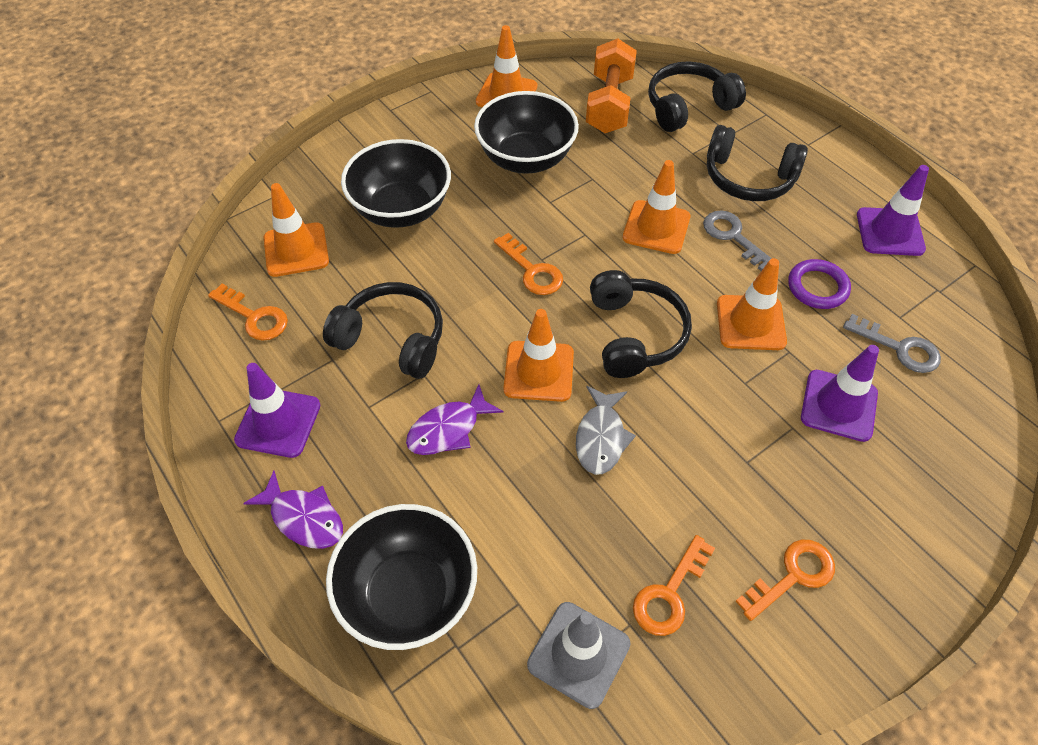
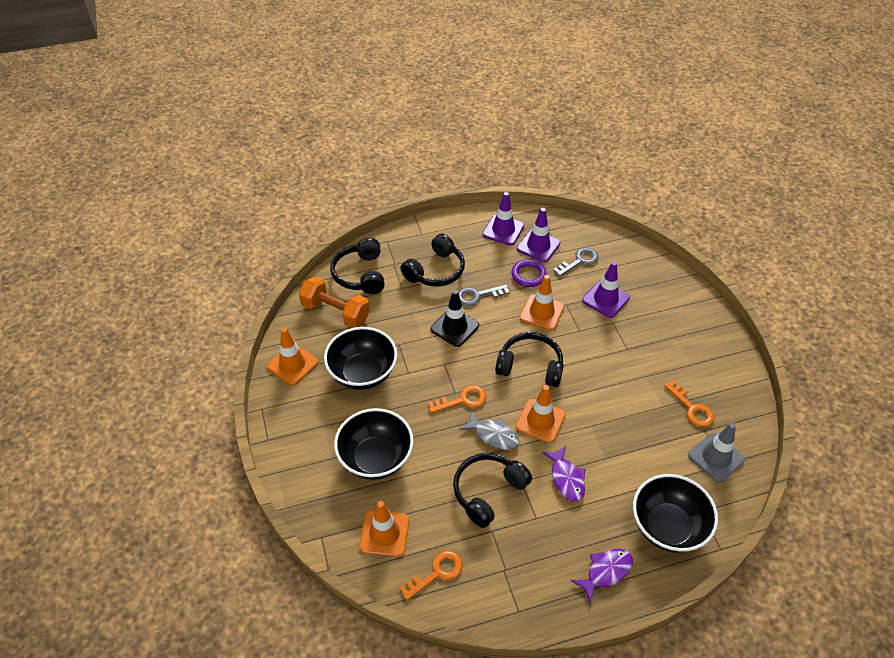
camera: 70 degrees left, 5 degrees down
purple traffic cone [234,363,320,458] -> purple traffic cone moved to [517,208,561,262]
grey fish [576,386,636,475] -> grey fish moved to [460,411,519,450]
orange traffic cone [623,160,690,254] -> black traffic cone [431,290,479,347]
orange key [735,540,835,621] -> none

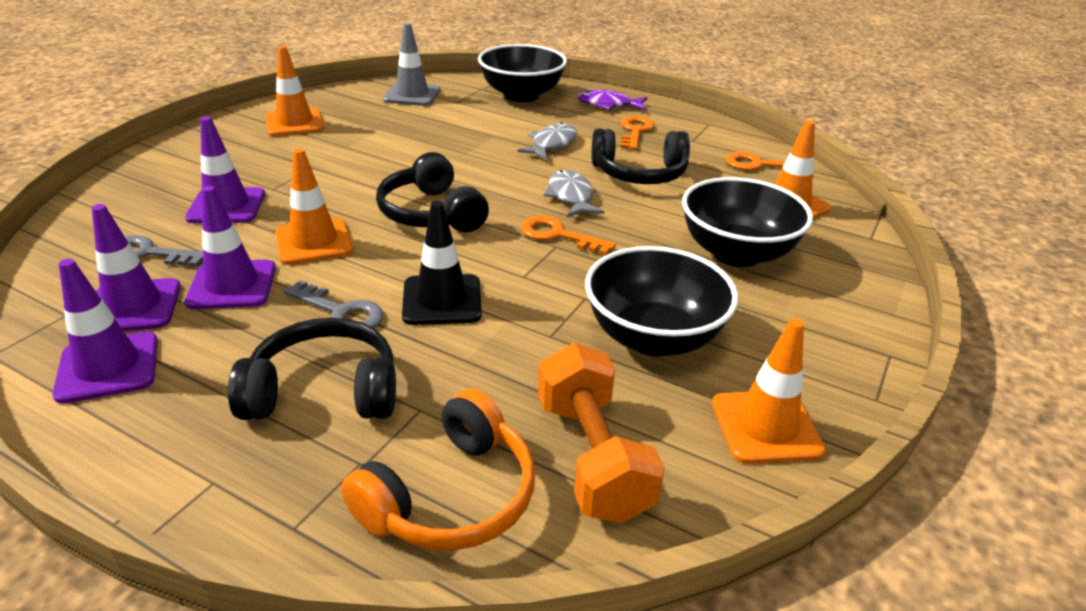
camera: 135 degrees left, 15 degrees down
black headphones [330,238,385,294] -> orange headphones [341,389,535,551]
purple ring [511,259,547,287] -> purple traffic cone [185,186,276,309]
orange traffic cone [516,385,566,443] -> orange traffic cone moved to [266,46,324,136]
purple fish [542,446,585,501] -> grey fish [517,122,577,160]
orange key [665,380,714,427] -> orange key moved to [620,116,654,150]

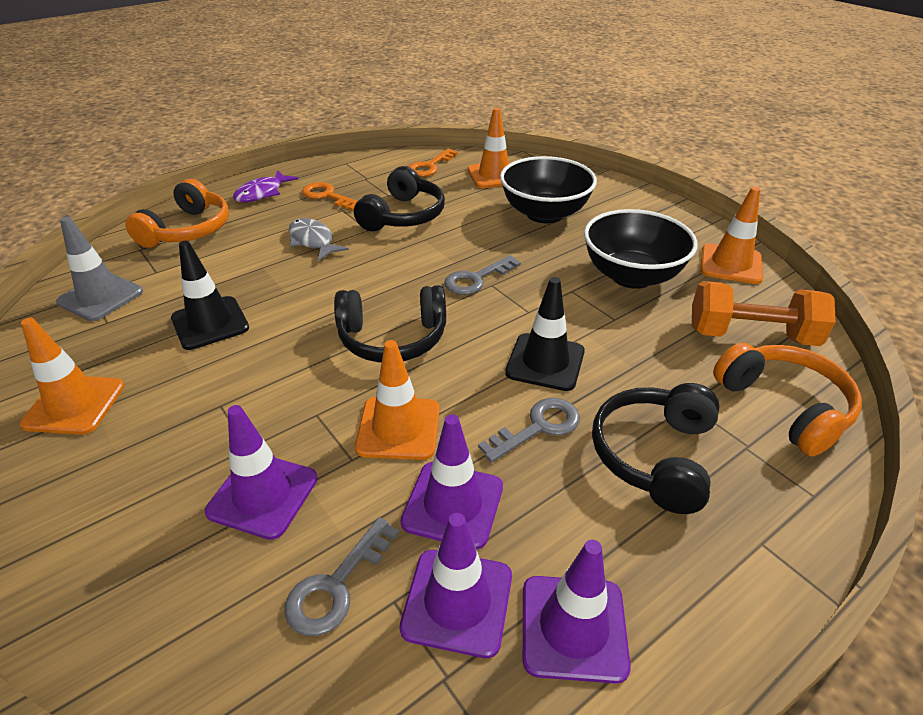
camera: 65 degrees left, 5 degrees up
black bowl [478,44,567,102] -> orange headphones [125,179,229,248]
orange key [521,216,616,255] -> grey key [444,255,521,295]
grey fish [544,170,604,217] -> none
none -> black traffic cone [171,241,249,350]

